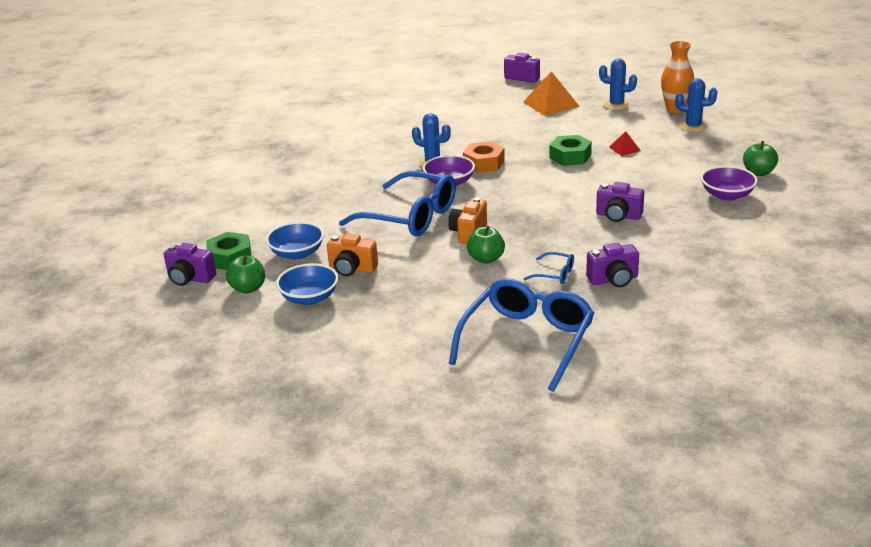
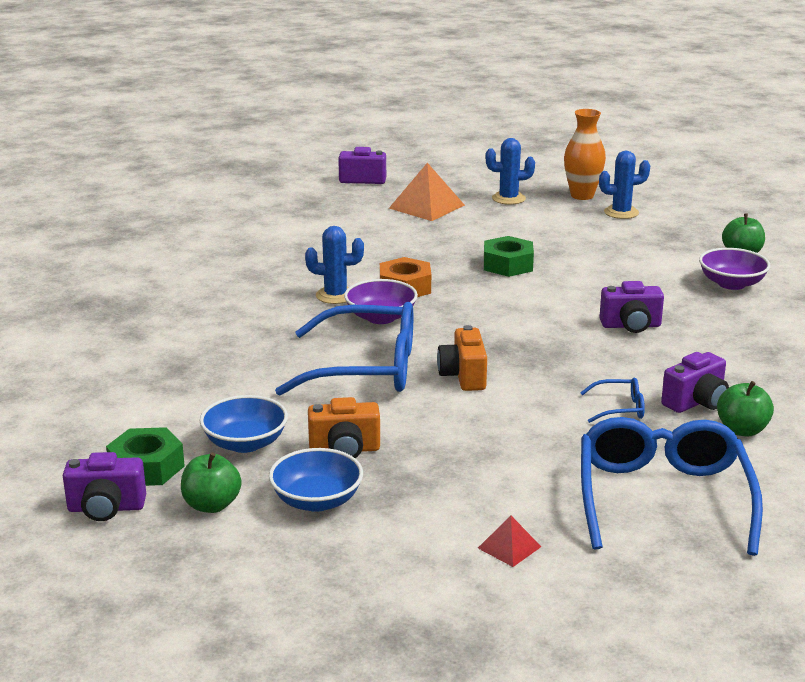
camera: 25 degrees left, 5 degrees down
green apple [467,226,505,264] -> green apple moved to [717,381,774,436]
red pyramid [609,131,641,156] -> red pyramid moved to [478,516,541,567]

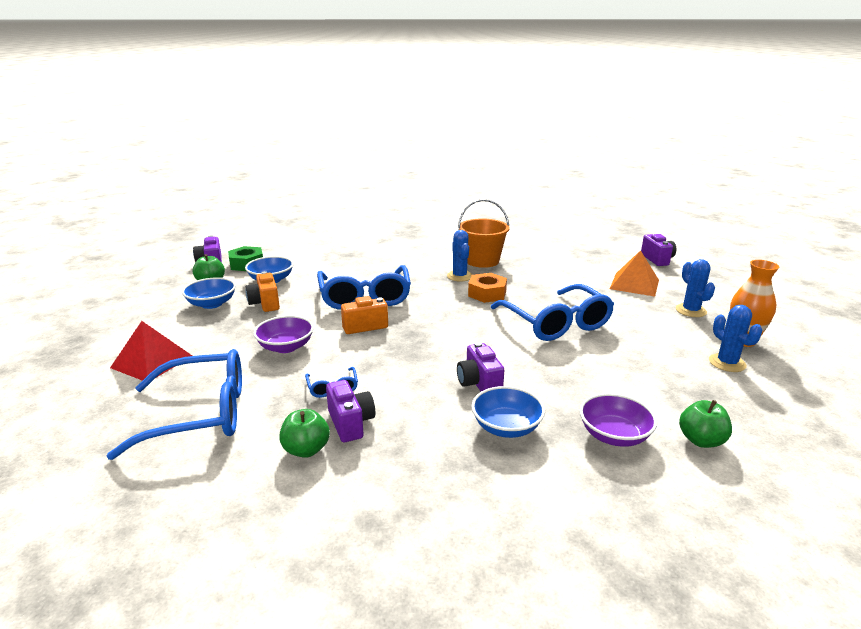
camera: 75 degrees right, 0 degrees up
purple bowl [344,279,418,324] -> purple bowl moved to [253,316,314,353]
red pyramid [478,516,541,567] -> red pyramid [110,321,192,381], size x1.95
green nut [484,236,534,277] -> blue glasses [491,284,614,341]
purple camera [661,352,729,413] -> purple camera turned 150 degrees counterclockwise [326,380,375,442]
none -> orange bucket [458,199,510,268]
none -> blue bowl [471,386,545,438]

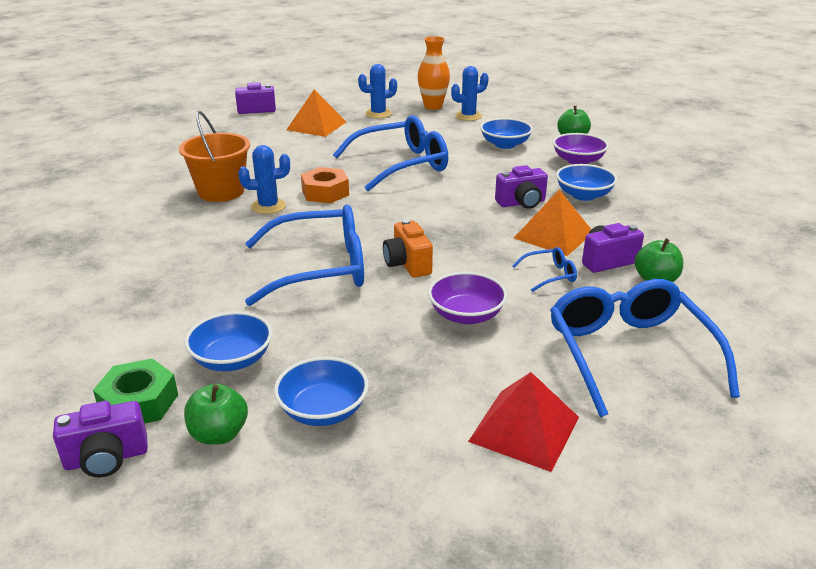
camera: 90 degrees left, 5 degrees up
orange camera [246,271,280,312] -> none
none -> blue bowl [480,118,533,149]
none -> orange pyramid [514,190,592,256]

